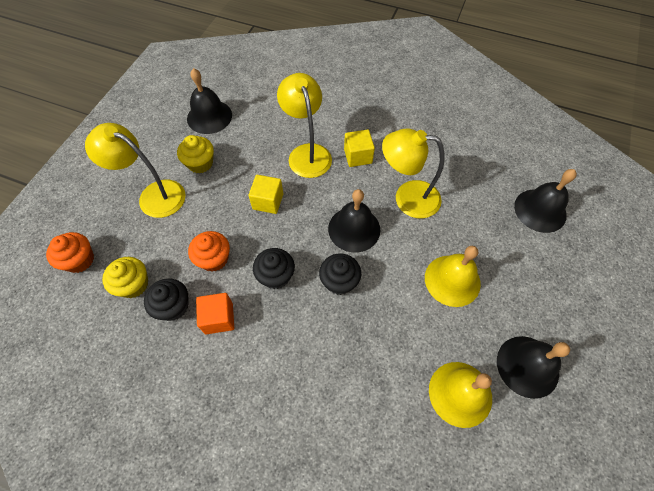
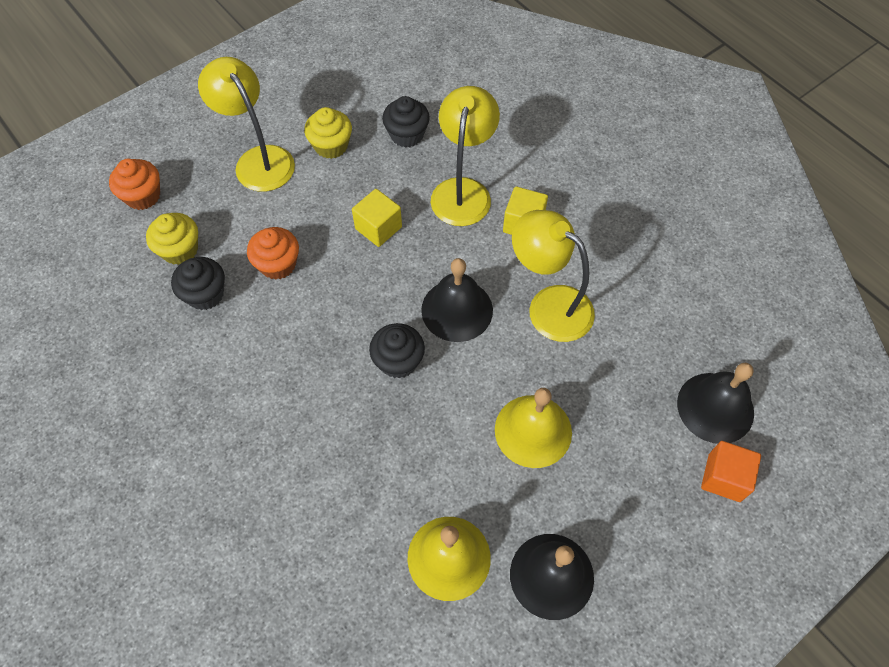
camera: 30 degrees right, 0 degrees up
black bell [187,68,232,134] -> none
orange cube [196,293,234,334] -> orange cube moved to [701,441,761,502]
black cupcake [253,248,295,289] -> black cupcake moved to [382,96,430,148]

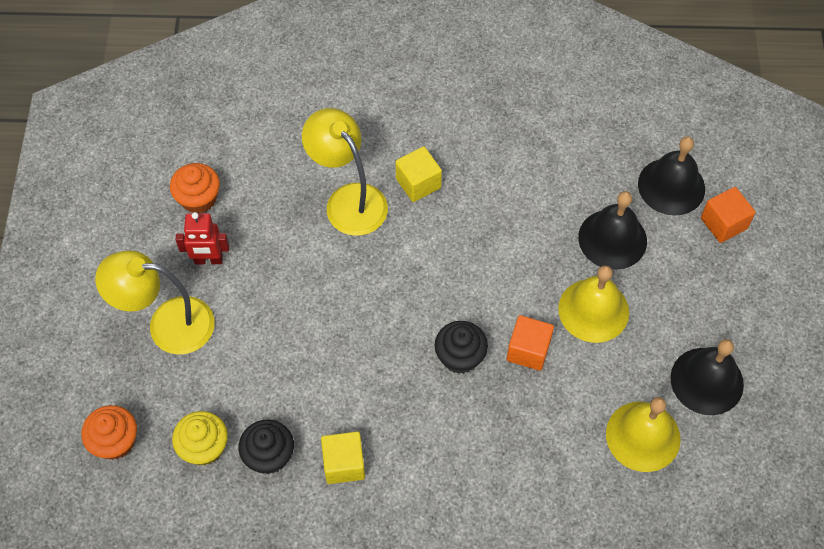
camera: 50 degrees left, 0 degrees up
orange cupcake [247,227,299,280] -> orange cupcake moved to [170,163,220,213]
yellow cupcake [304,107,352,159] -> red robot [175,212,229,265]
yellow cube [352,189,402,247] -> yellow cube moved to [321,432,365,484]
black cupcake [382,96,430,148] -> none
black bell [421,258,493,342] -> black bell moved to [578,191,647,270]
yellow lamp [512,210,595,342] -> none
none -> orange cube [507,315,554,371]

